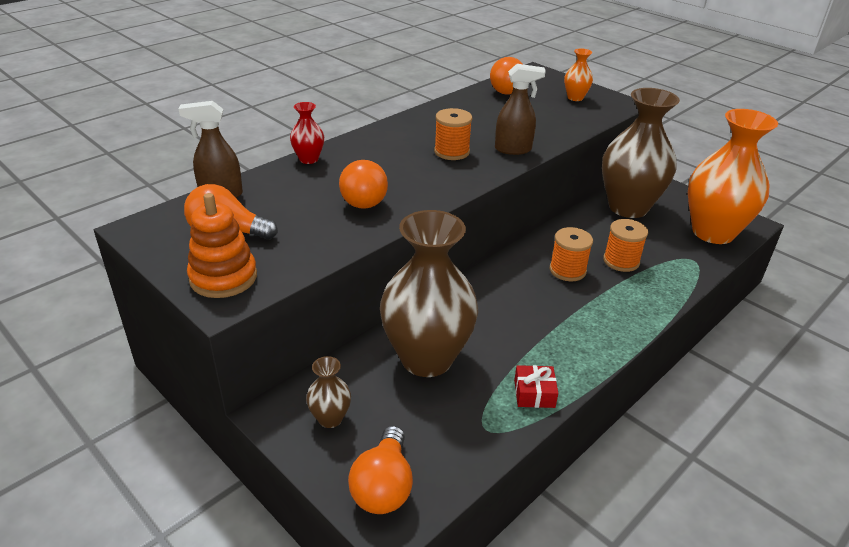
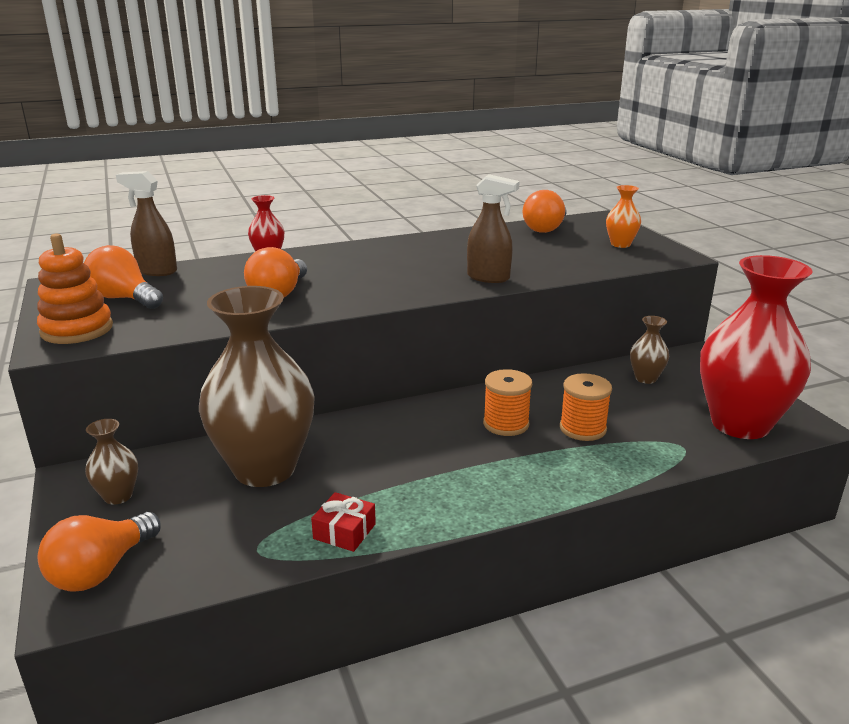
camera: 25 degrees right, 10 degrees down
orange spool [434,108,472,160] -> none
brown vase [602,88,680,218] -> brown vase [630,316,669,384], size x0.42
orange vase [688,109,778,244] -> red vase [700,255,813,439]

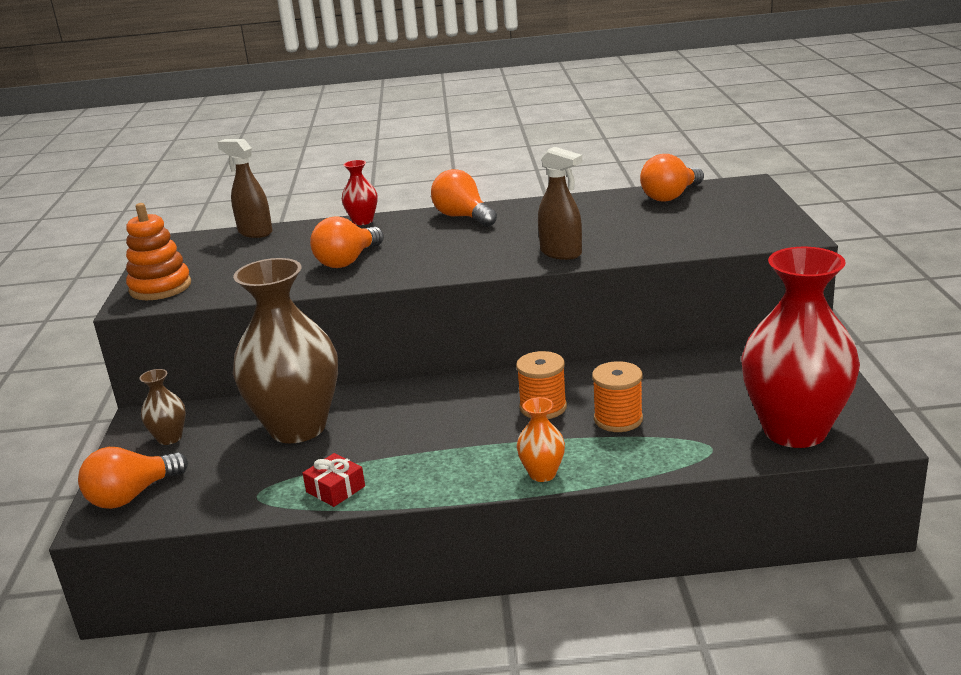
camera: 20 degrees right, 0 degrees up
orange light bulb [84,245,163,309] -> orange light bulb moved to [431,169,497,227]
orange vase [606,185,641,248] -> orange vase moved to [517,397,565,482]
brown vase [630,316,669,384] -> none

